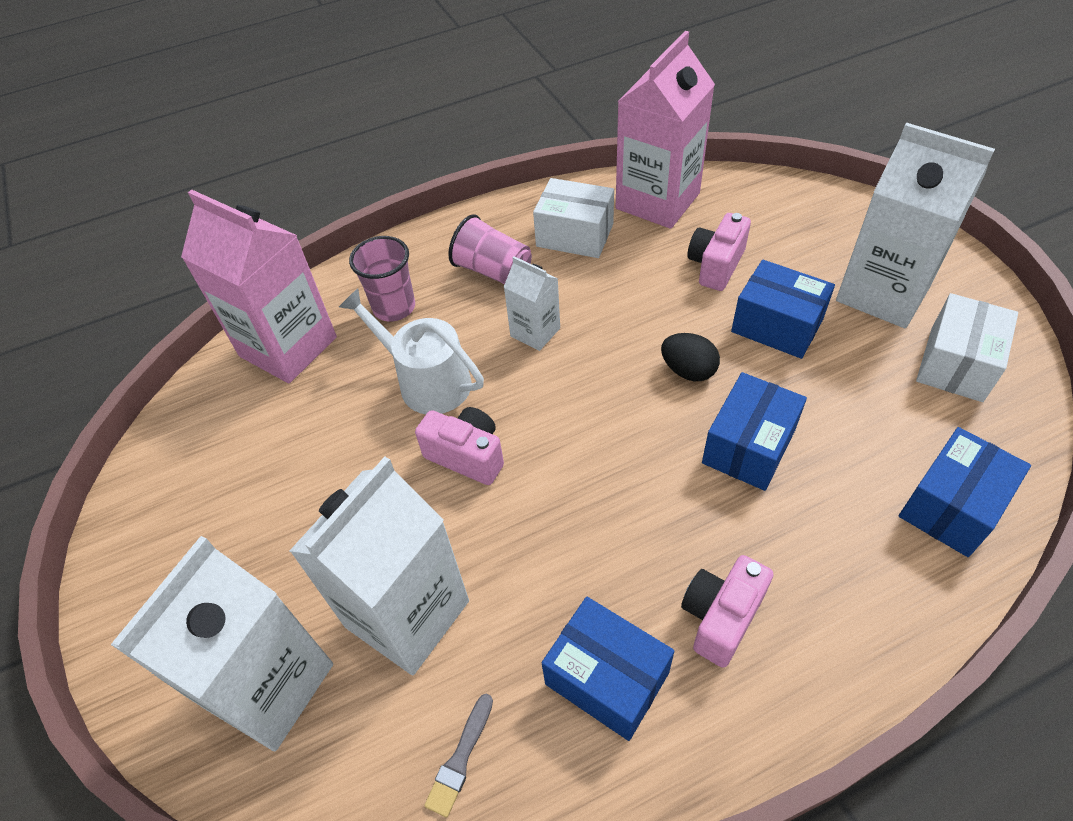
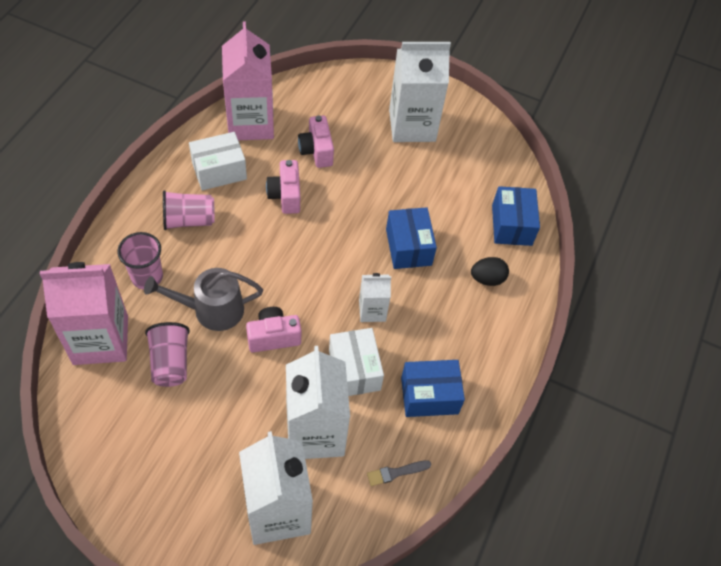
camera: 50 degrees left, 5 degrees up
white watering can [339,288,484,414] -> grey watering can [144,268,263,331]
grey brush [424,694,493,818] -> grey brush turned 90 degrees clockwise [367,460,431,486]
white carton [504,256,560,351] -> white carton moved to [359,273,391,322]
black egg [661,333,720,381] -> black egg moved to [471,257,509,286]
pink camera [681,555,773,668] -> pink camera moved to [266,160,300,214]
blue box [731,260,835,359] -> none
white box [916,293,1018,402] -> white box moved to [329,328,384,396]
none -> pink cup [145,322,190,387]

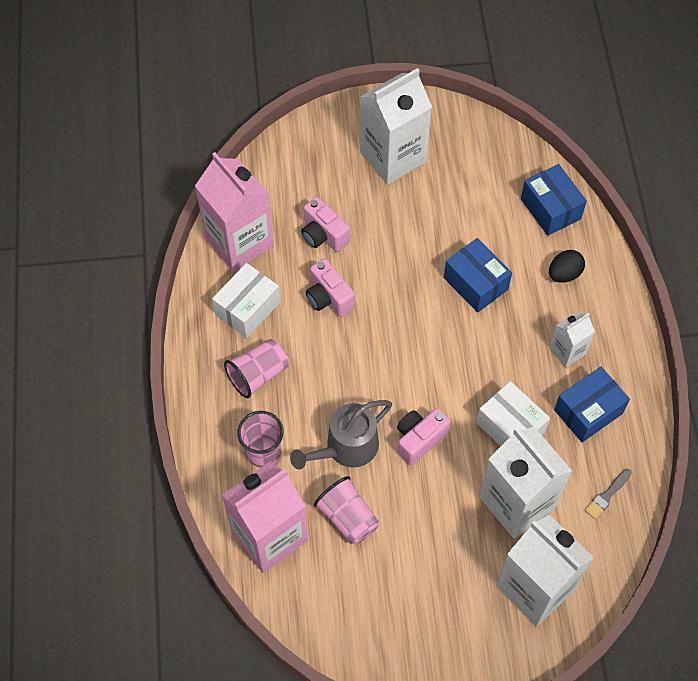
camera: 25 degrees left, 5 degrees up
white carton [359,273,391,322] -> white carton moved to [549,312,595,368]

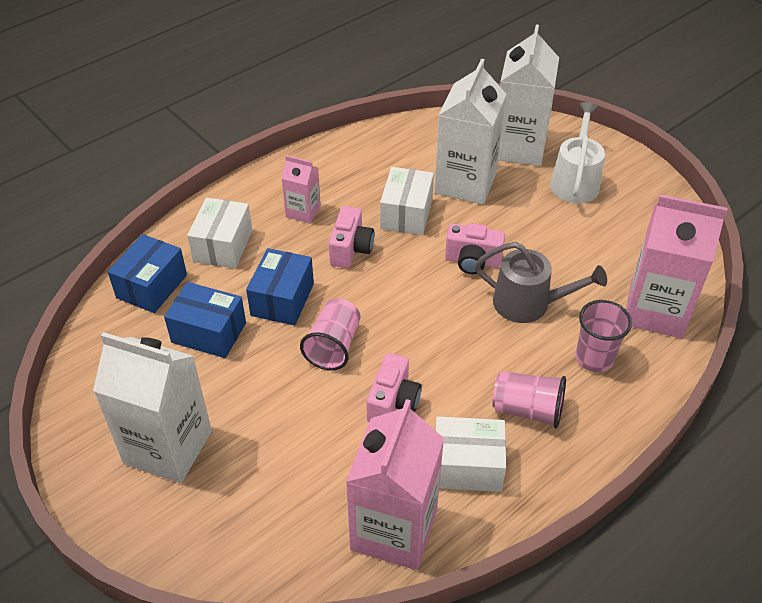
camera: 125 degrees left, 15 degrees down
pink camera [301,197,350,252] -> pink camera moved to [329,206,375,268]
pink cup [314,476,379,545] -> pink cup moved to [300,298,360,371]
black egg [549,250,585,283] -> white box [187,197,252,269]
white carton [549,312,595,368] -> pink carton [281,155,321,223]
blue box [554,367,630,442] -> blue box moved to [164,282,246,358]
grey brush [585,469,632,519] -> none
none -> white watering can [550,102,605,204]

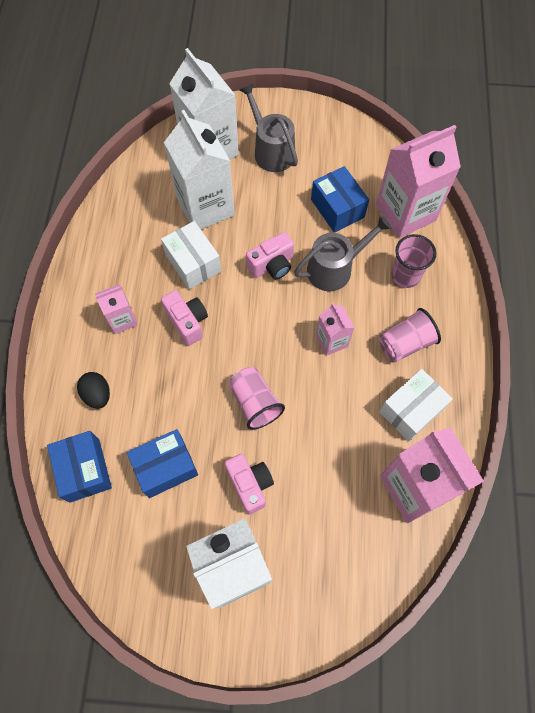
camera: 45 degrees left, 20 degrees up
white box [187,197,252,269] -> black egg [77,372,110,409]
blue box [246,248,314,326] -> blue box moved to [311,166,369,233]
pink camera [366,353,422,422] -> pink camera moved to [225,454,274,514]
white watering can [550,102,605,204] -> grey watering can [240,83,298,172]
none -> pink carton [316,303,354,356]

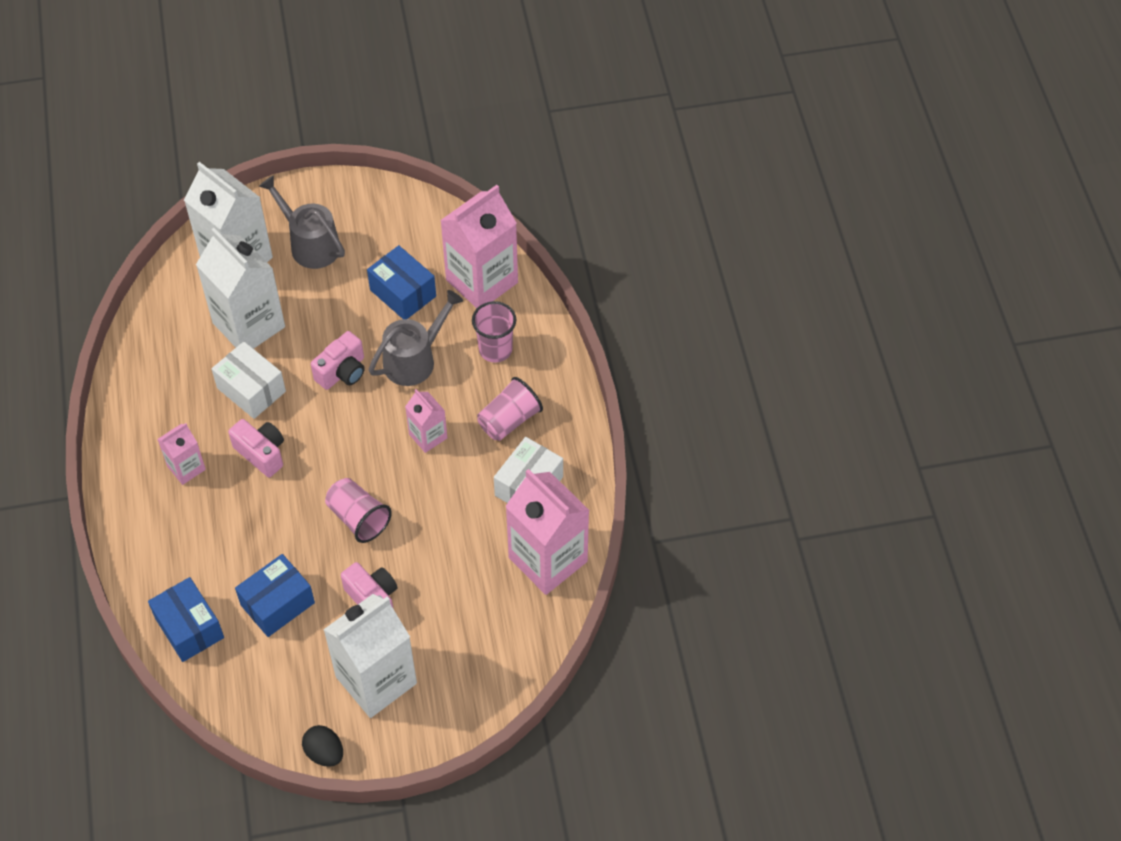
camera: 15 degrees left, 10 degrees down
black egg [77,372,110,409] -> black egg moved to [302,725,343,767]

